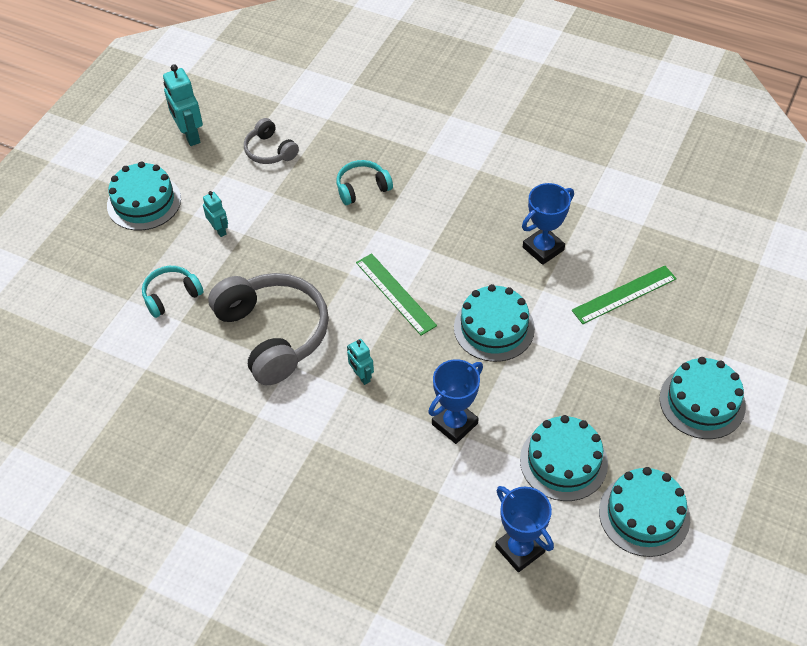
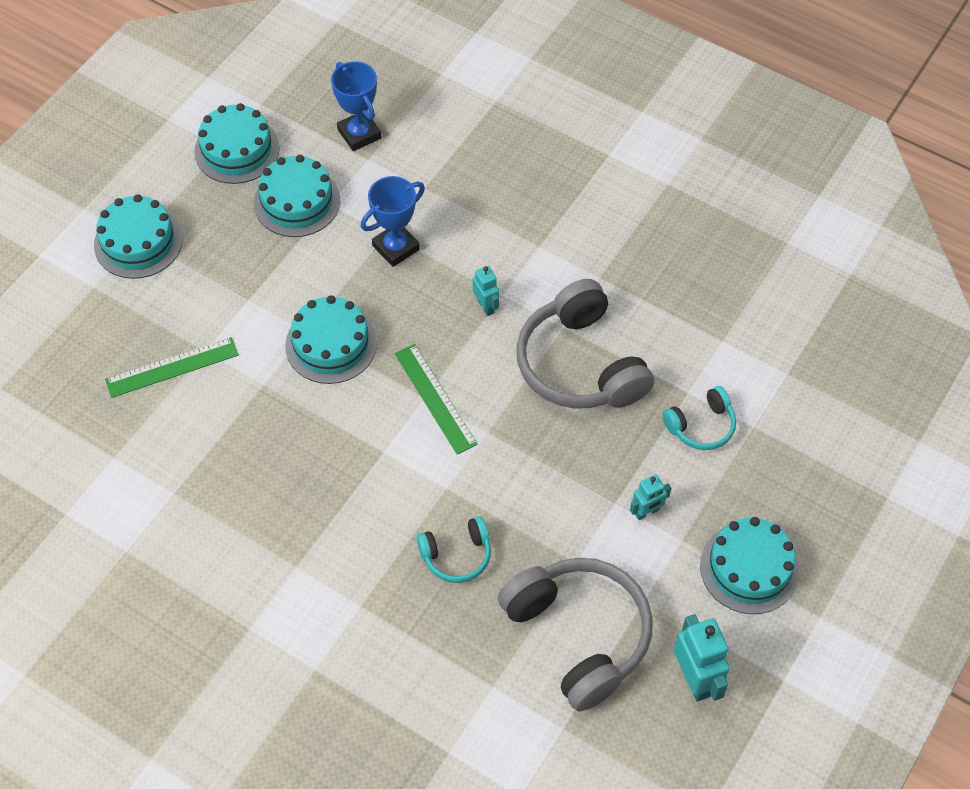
camera: 175 degrees left, 5 degrees up
turquoise robot [203,191,228,237] -> turquoise robot turned 90 degrees counterclockwise [630,474,671,520]
grey headphones [244,118,299,164] -> grey headphones [498,558,653,711], size x1.98
blue trophy [522,183,574,265] -> none

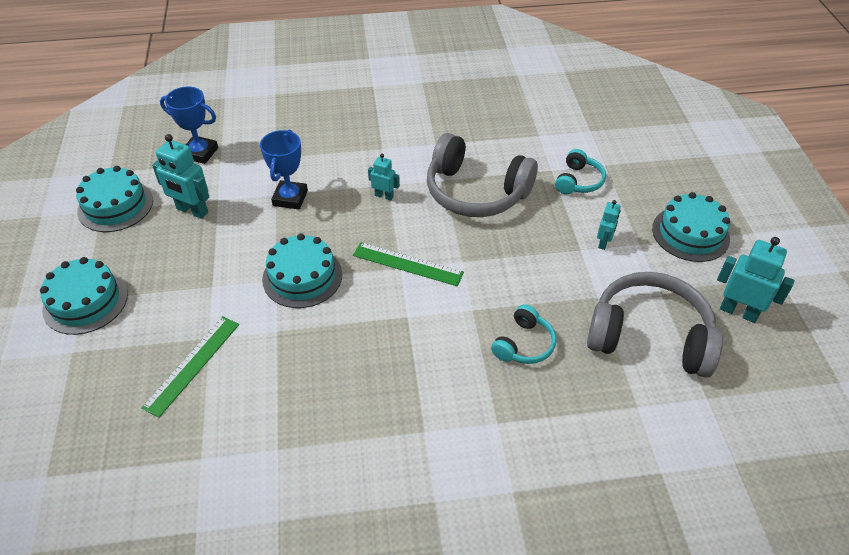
camera: 40 degrees left, 10 degrees down
turquoise cake [254,155,340,237] -> turquoise robot [152,134,209,219]

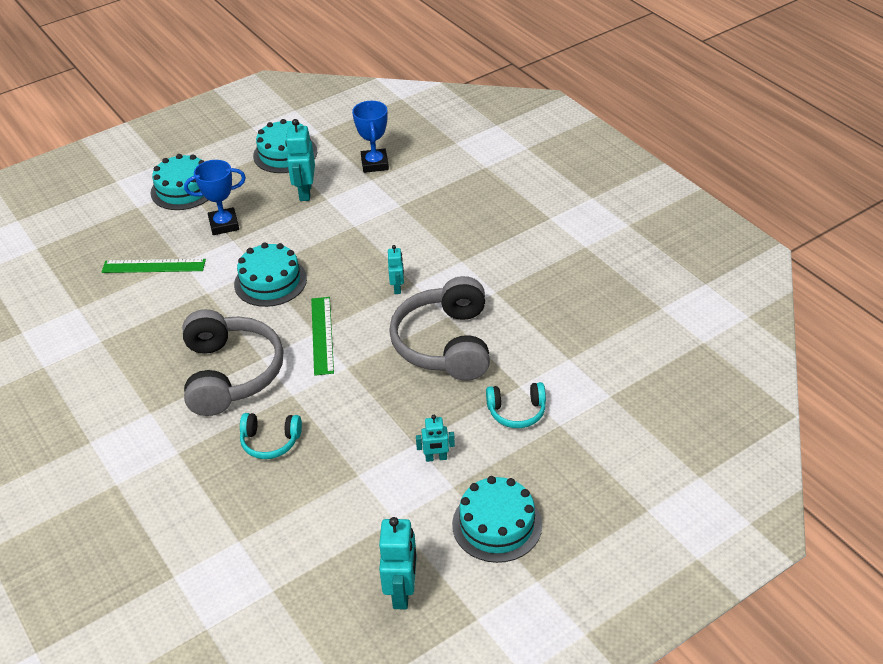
camera: 65 degrees right, 5 degrees down
blue trophy [260,130,308,210] -> blue trophy moved to [184,160,246,235]
grey headphones [587,272,723,378] -> grey headphones moved to [182,309,283,416]

